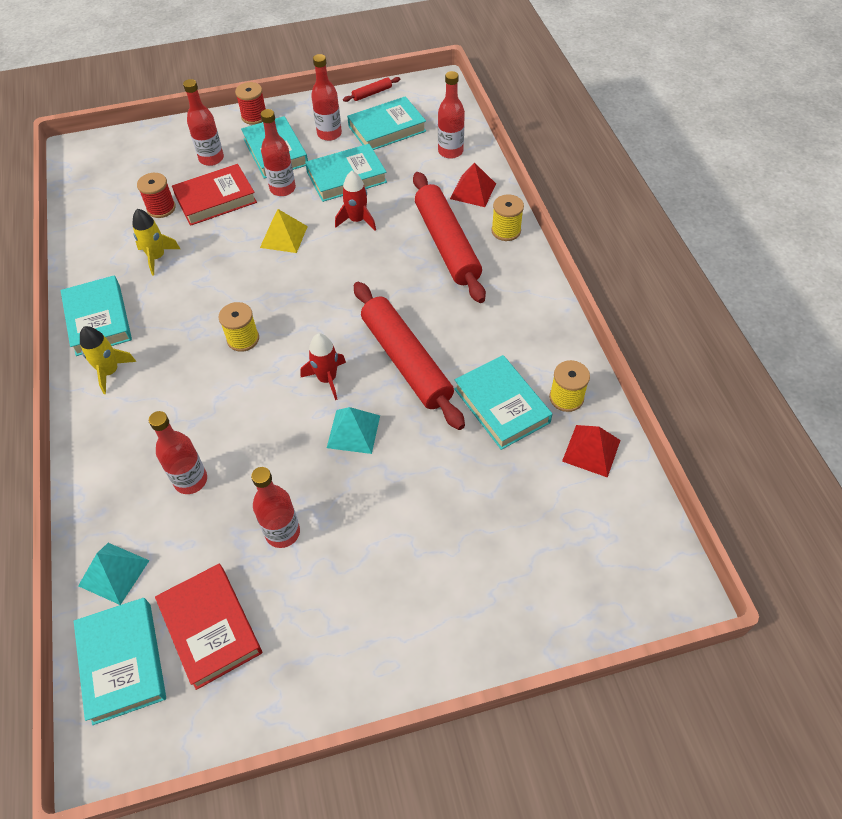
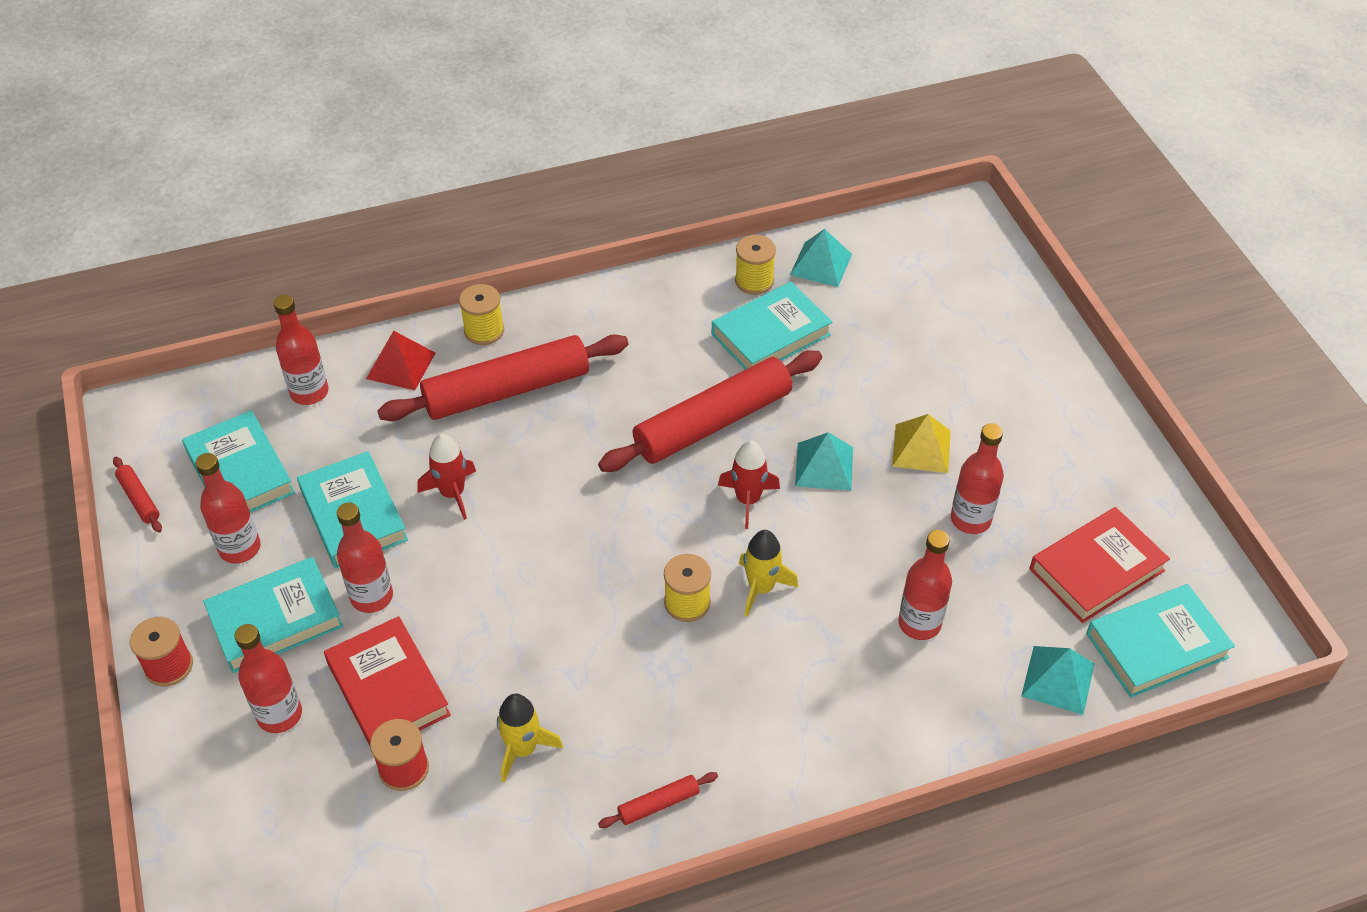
camera: 95 degrees left, 5 degrees down
turquoise book [61,276,132,356] -> red rolling pin [598,772,718,828]
yellow rocket [80,326,136,394] -> yellow rocket moved to [739,530,798,617]
yellow pyramid [260,209,308,253] -> yellow pyramid moved to [892,414,951,473]
red pyramid [562,425,621,478] -> turquoise pyramid [790,229,852,287]

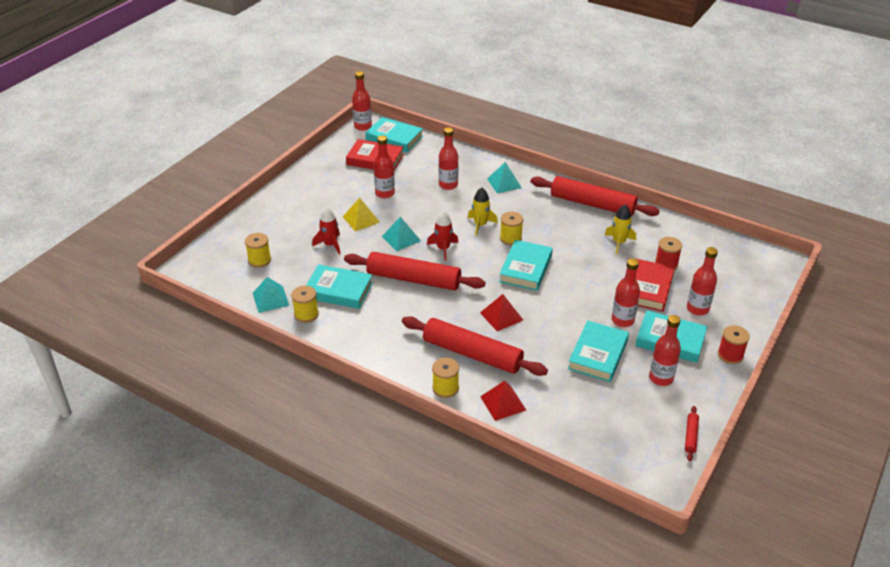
camera: 130 degrees left, 10 degrees down
turquoise book [182,410,295,513] -> turquoise book moved to [499,240,553,291]
red bottle [274,295,328,405] -> red bottle moved to [352,71,372,131]
red rocket [418,434,476,520] -> red rocket moved to [312,207,340,255]
red rolling pin [598,772,718,828] -> red rolling pin [530,176,660,216], size x2.44
turquoise pyramid [1021,646,1095,715] -> turquoise pyramid moved to [487,162,522,193]
none -> yellow spool [245,233,271,268]
none -> red pyramid [480,294,523,331]

